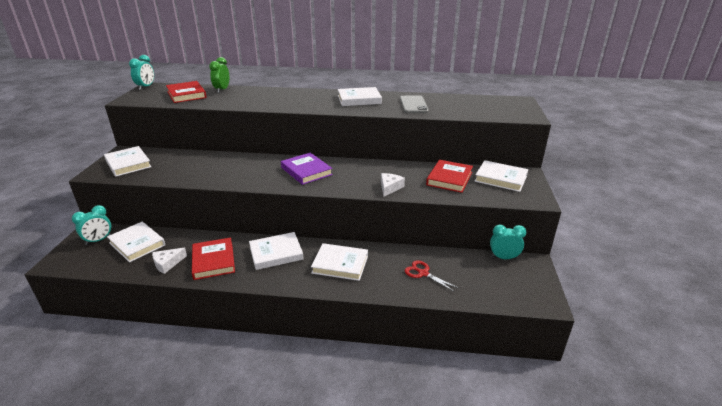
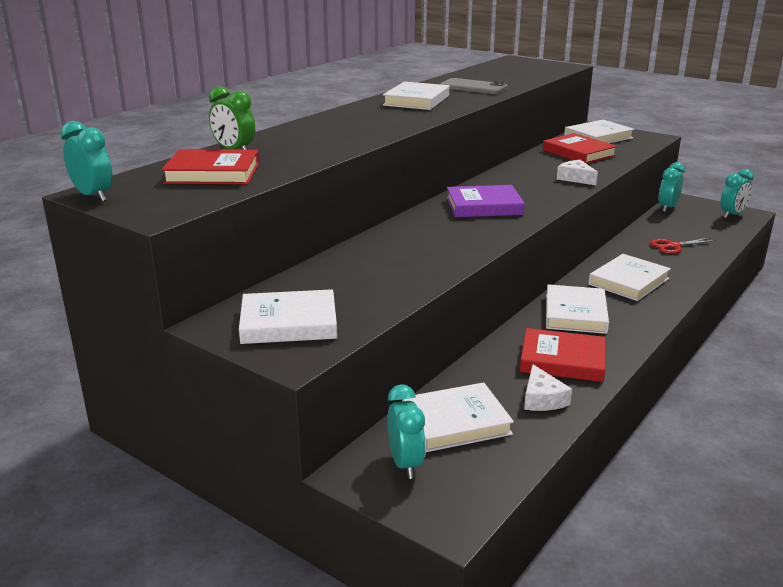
camera: 60 degrees left, 5 degrees down
none -> turquoise clock [720,169,754,218]

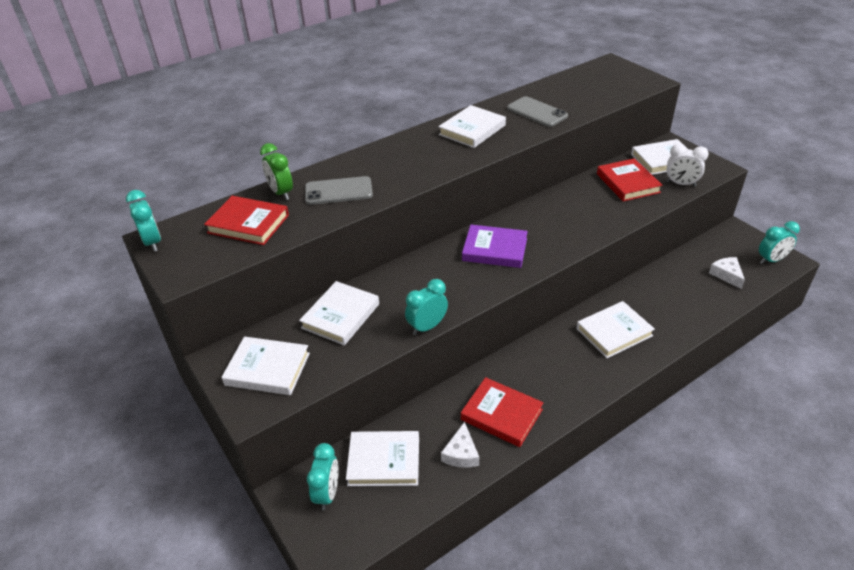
camera: 20 degrees right, 15 degrees up
white book [546,284,609,334] -> white book moved to [299,281,379,345]
white cheese [557,160,598,185] -> white cheese moved to [709,257,745,289]
red scissors [650,237,716,254] -> none
turquoise clock [659,162,685,212] -> turquoise clock moved to [405,279,448,335]
none -> grey phone [305,176,373,205]
none -> white clock [667,144,709,186]

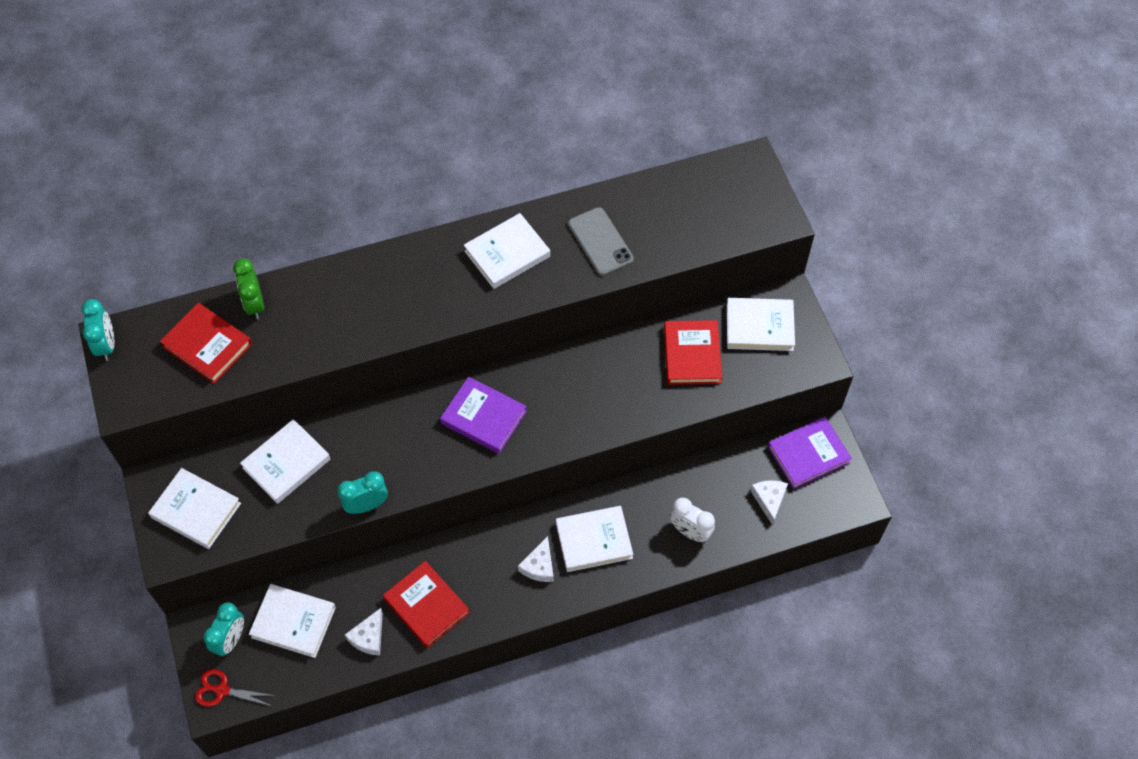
camera: 15 degrees right, 20 degrees up
grey phone [305,176,373,205] -> none
white clock [667,144,709,186] -> white clock moved to [670,498,715,542]
turquoise clock [759,221,800,264] -> none
none -> red scissors [195,669,276,707]
none -> white cheese [518,536,554,582]
none -> purple book [768,417,852,489]

